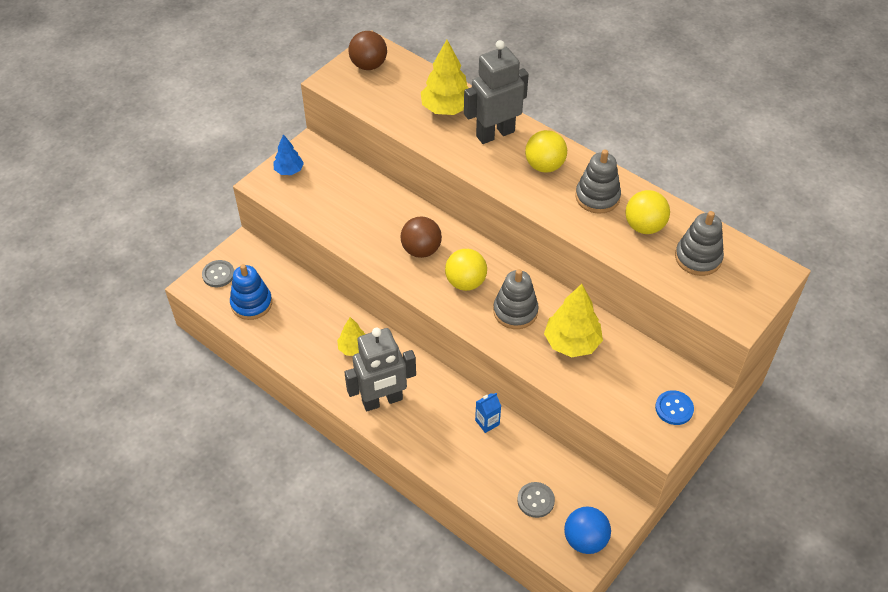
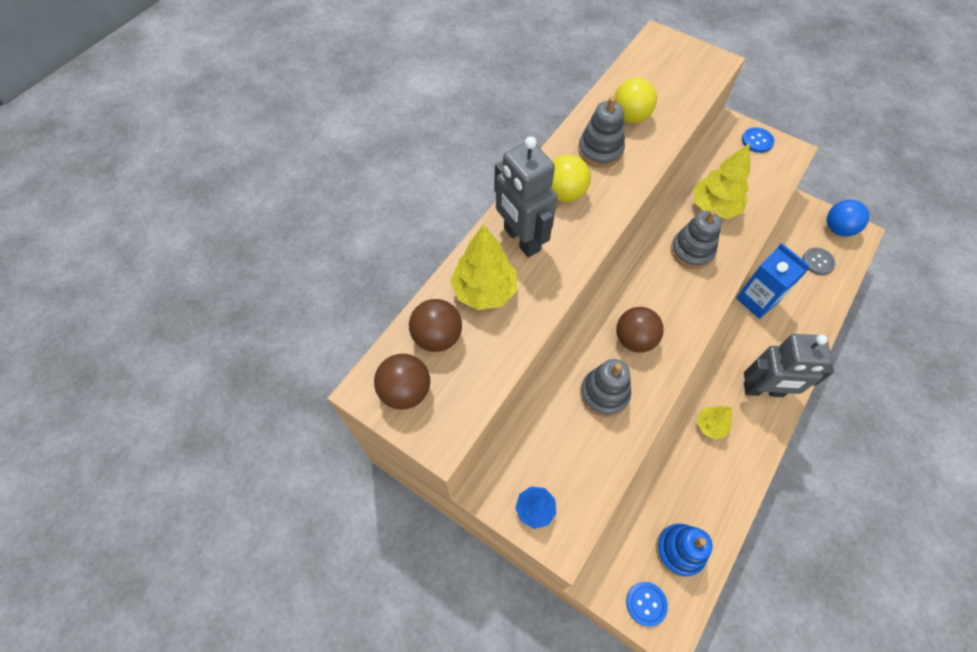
camera: 95 degrees left, 10 degrees up
grey button [202,260,234,287] -> blue button [626,582,668,627]
grey robot [345,328,416,411] -> grey robot turned 120 degrees clockwise [744,334,834,397]
yellow ball [445,249,487,291] -> none
blue carton [475,393,501,433] -> blue carton [736,243,810,319], size x1.91
grey stacking toy [675,211,724,276] -> grey stacking toy moved to [580,359,631,417]
none -> brown ball [409,299,462,352]

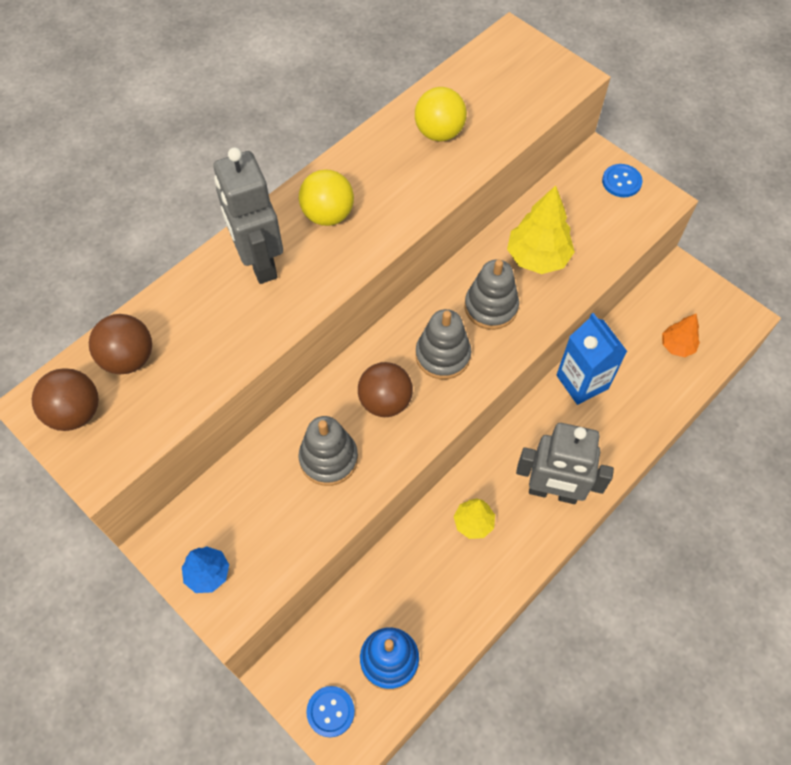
camera: 10 degrees right, 0 degrees up
yellow tree [450,224,517,310] -> none
grey stacking toy [578,96,625,168] -> grey stacking toy moved to [416,309,471,379]
grey button [802,248,836,275] -> orange tree [662,314,700,357]
blue ball [827,200,869,237] -> none

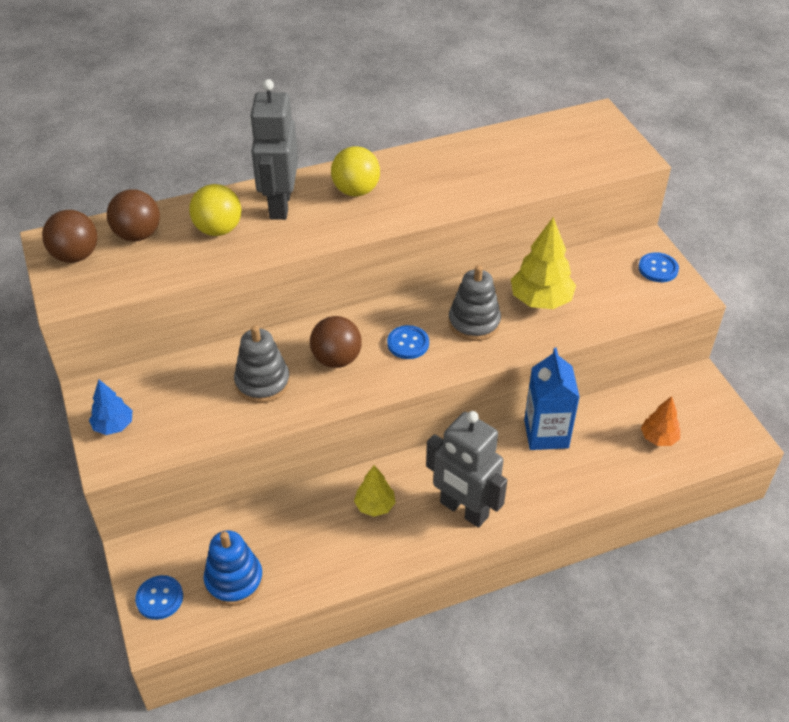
camera: 25 degrees right, 15 degrees down
yellow ball [415,87,467,141] -> yellow ball moved to [189,184,241,236]
grey stacking toy [416,309,471,379] -> blue button [387,325,429,359]

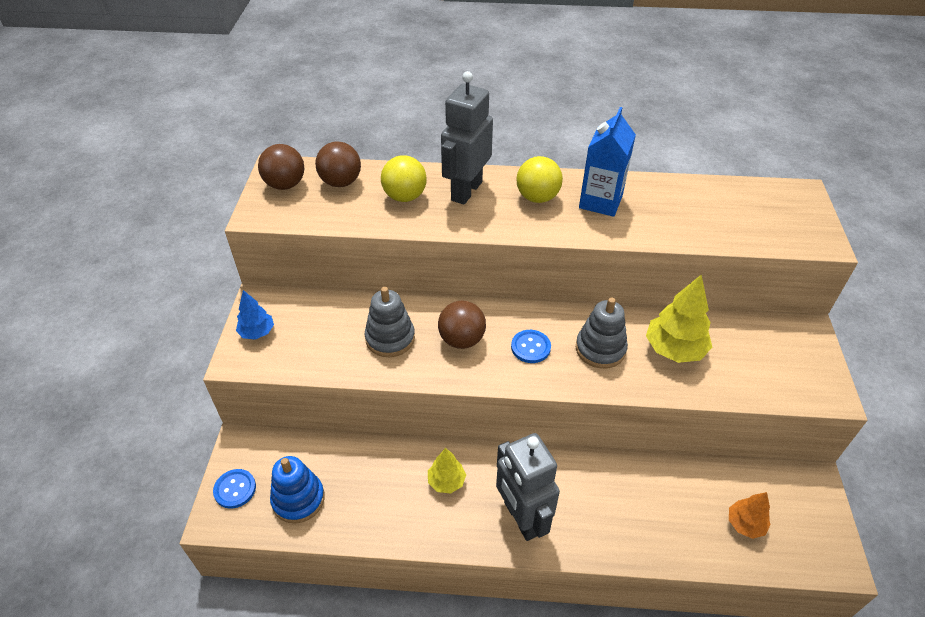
camera: 25 degrees right, 0 degrees up
blue carton [524,348,580,450] -> blue carton moved to [579,107,636,217]
blue button [638,252,679,282] -> none

